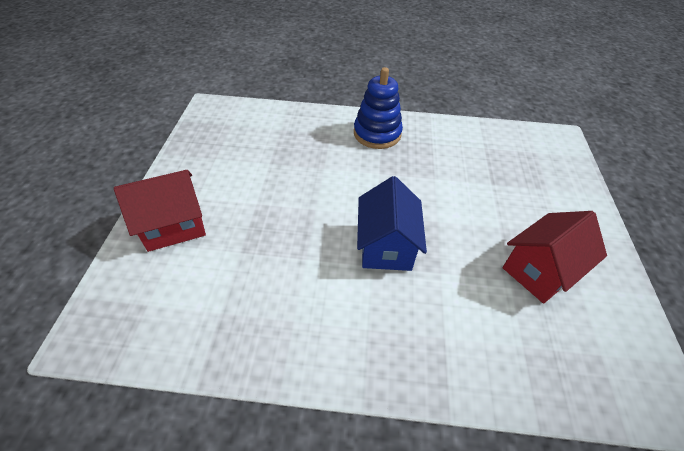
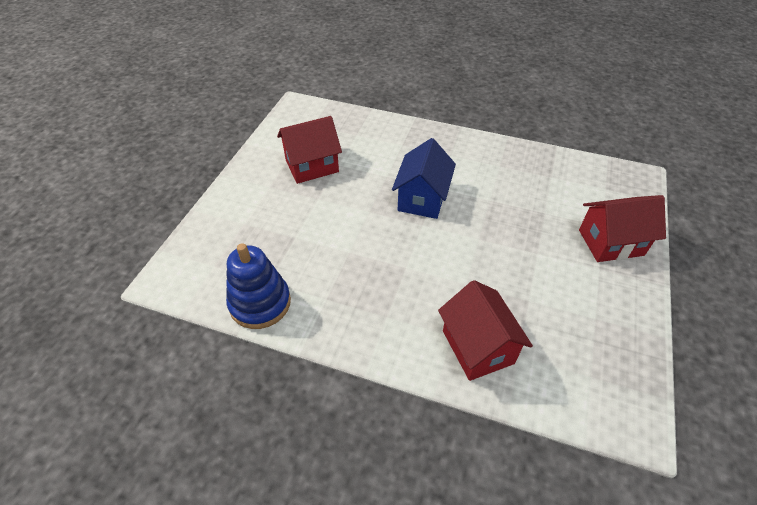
camera: 165 degrees left, 0 degrees up
blue stacking toy [354,67,403,149] -> blue stacking toy moved to [226,243,291,329]
none -> red house [438,280,533,381]

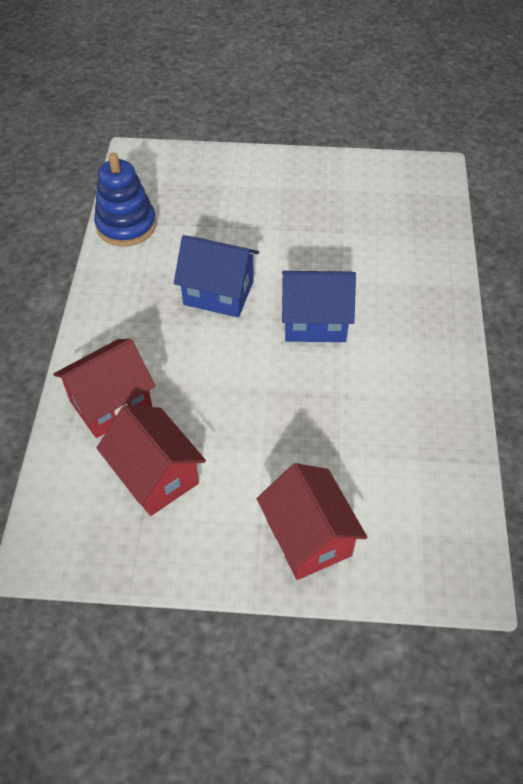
camera: 75 degrees right, 5 degrees up
red house [277,116,342,184] -> red house moved to [97,405,206,516]
none -> blue house [174,235,259,318]

